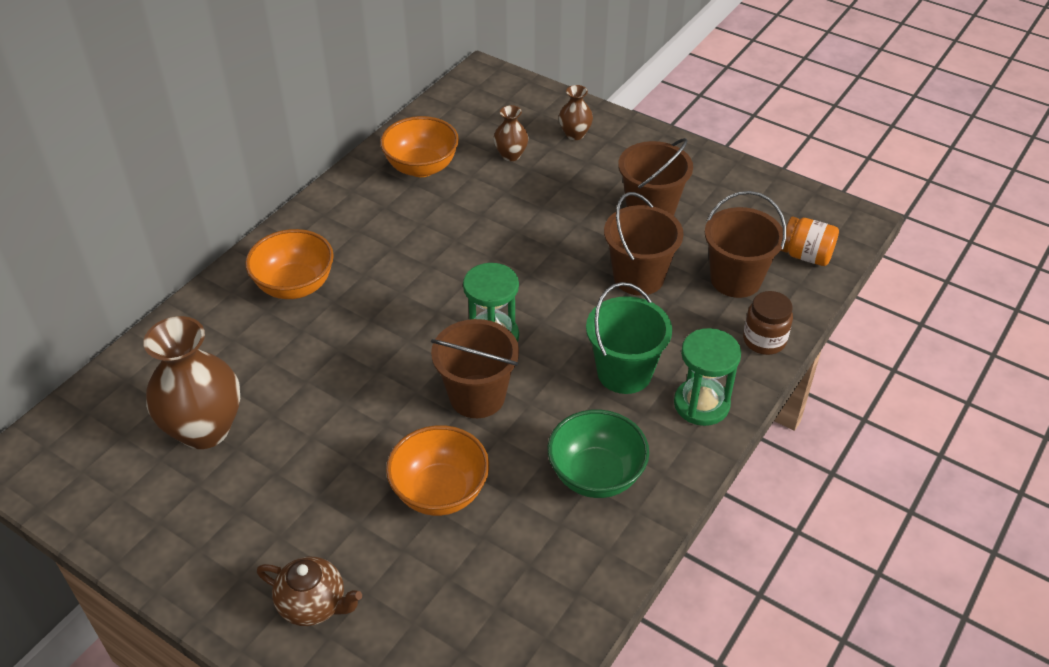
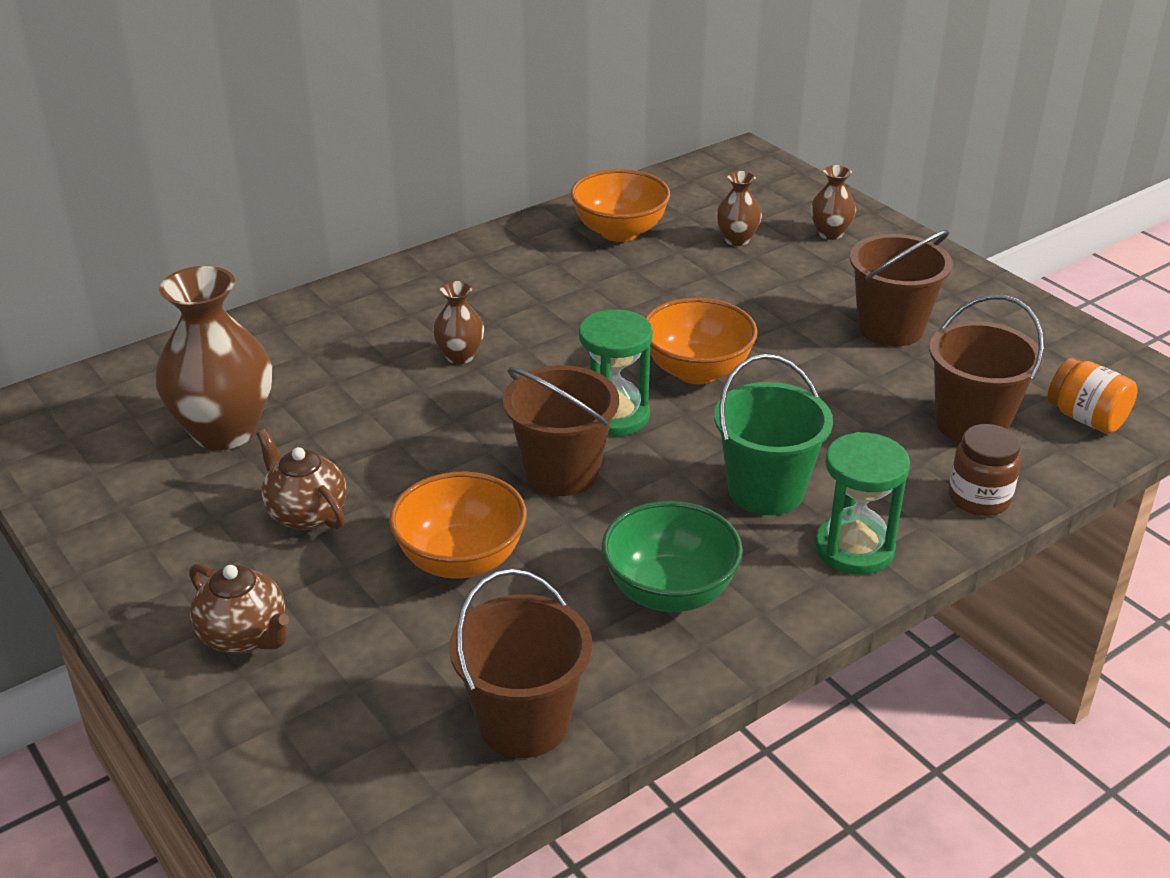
camera: 20 degrees right, 10 degrees down
orange bowl [245,229,334,299] -> orange bowl moved to [645,298,758,384]
brown bucket [604,192,684,296] -> brown bucket moved to [449,569,592,758]
none -> brown teapot [257,429,347,530]
none -> brown vase [433,281,484,364]

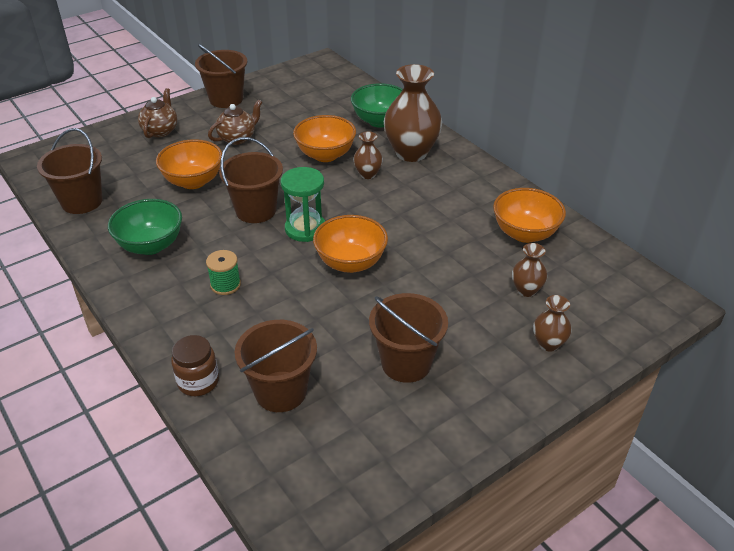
camera: 90 degrees right, 5 degrees up
brown vase [155,266,272,450] -> brown vase moved to [384,64,442,162]
brown teapot [189,563,289,654] -> brown teapot turned 150 degrees clockwise [138,88,178,138]
green bucket [714,354,833,515] -> green spool [206,250,241,295]
green hourglass [815,432,910,575] -> none
orange jar [1047,358,1137,434] -> none
none -> brown bucket [195,44,247,108]
none -> orange bowl [293,115,356,162]
none -> green bowl [351,83,403,128]

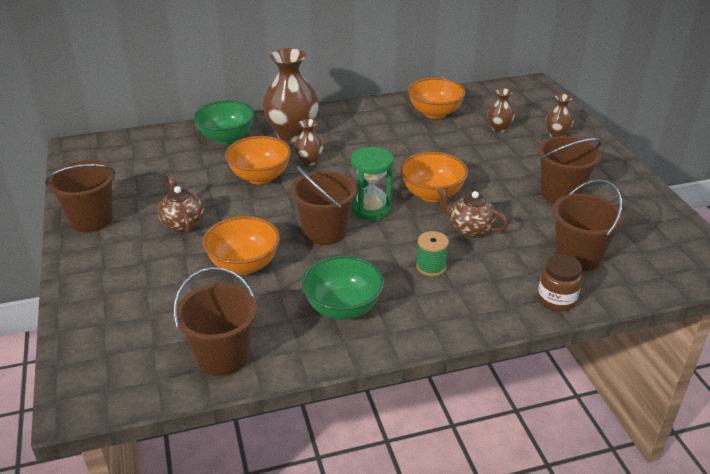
camera: 70 degrees left, 5 degrees down
brown teapot [138,88,178,138] -> brown teapot moved to [437,188,508,237]

